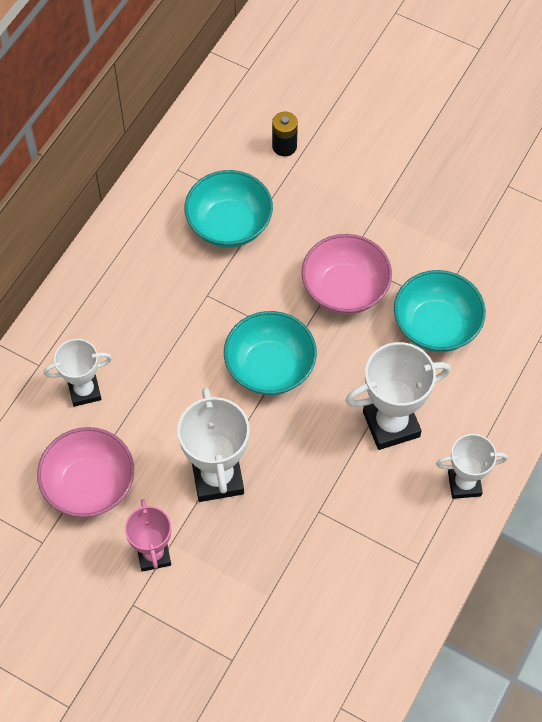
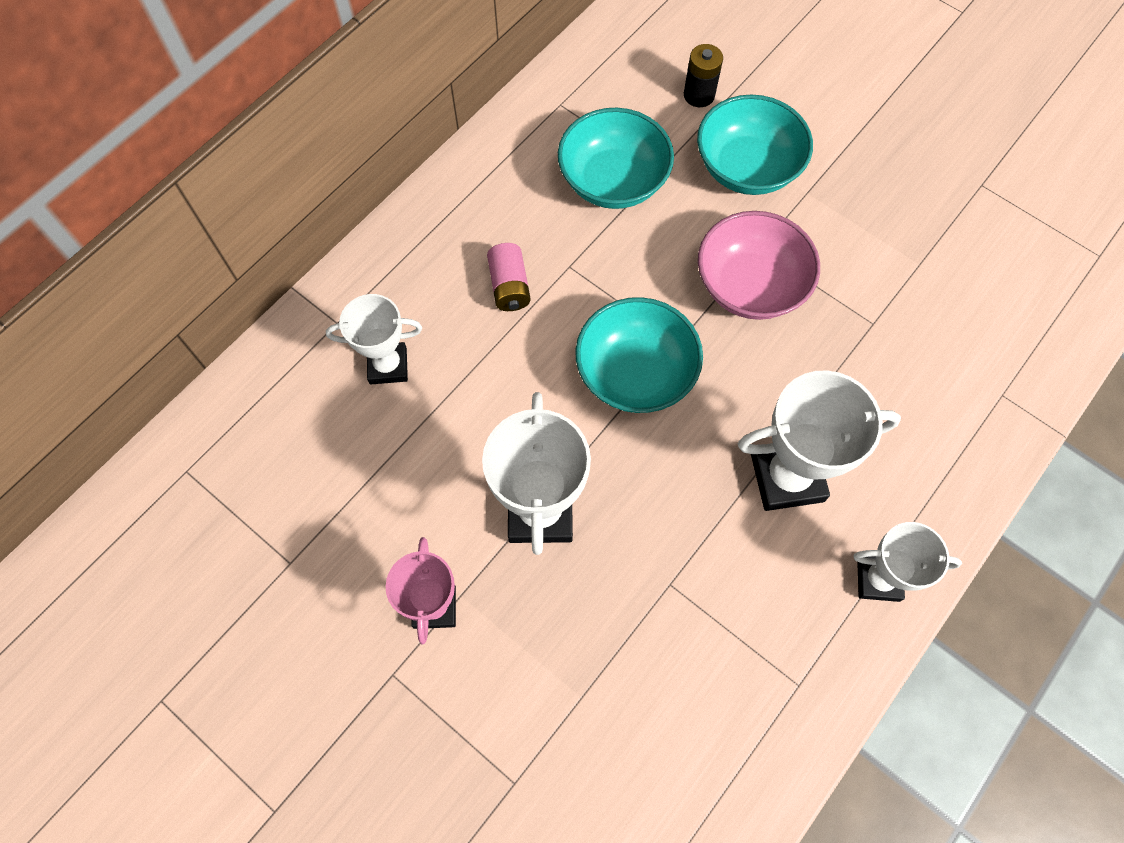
camera: 10 degrees right, 5 degrees up
pink bowl [37,427,134,517] -> none
turquoise bowl [394,270,486,352] -> turquoise bowl moved to [697,95,813,195]
none -> pink battery [487,243,531,311]

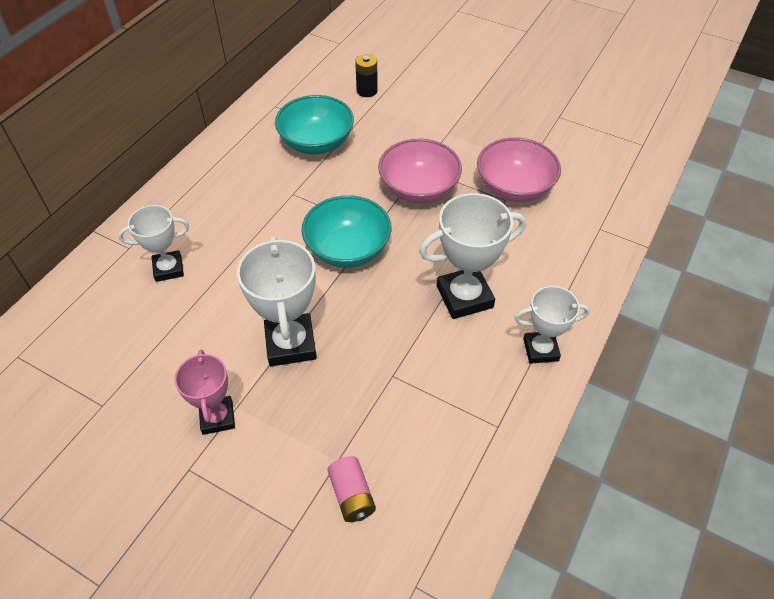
camera: 10 degrees left, 15 degrees down
pink battery [487,243,531,311] -> pink battery moved to [328,456,376,522]
turquoise bowl [697,95,813,195] -> none
none -> pink bowl [477,137,561,202]

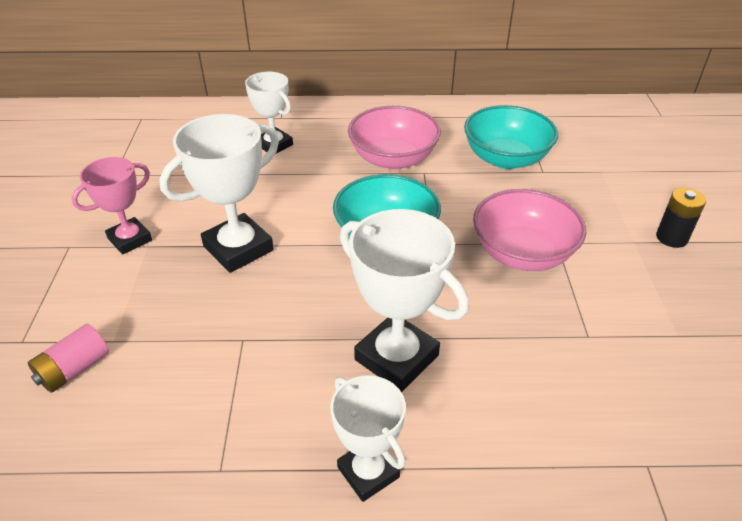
camera: 60 degrees right, 10 degrees down
black battery [355,54,378,97] -> black battery moved to [656,188,706,248]
pink bowl [477,137,561,202] -> pink bowl moved to [348,106,441,170]

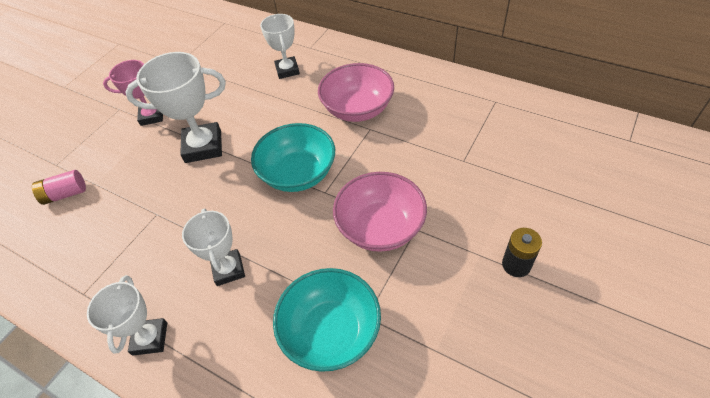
camera: 35 degrees right, 10 degrees up
white trophy [340,209,469,392] -> white trophy [182,208,245,286], size x0.64
turquoise bowl [464,105,558,169] -> turquoise bowl moved to [273,268,381,372]

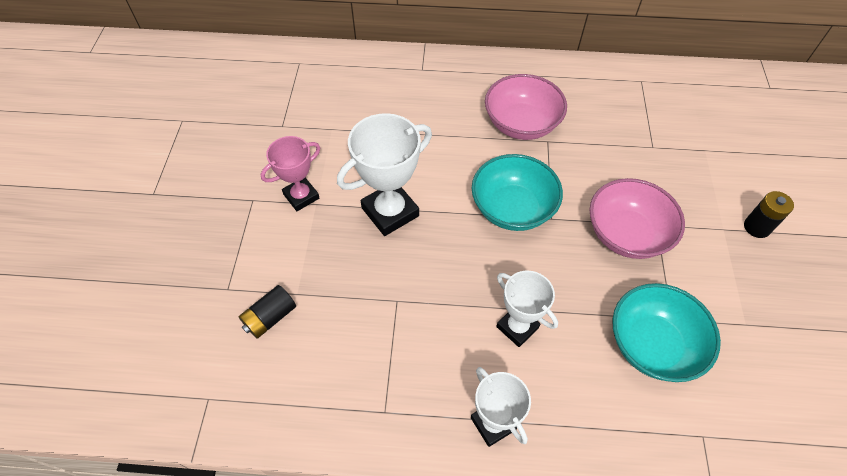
camera: 30 degrees left, 5 degrees up
pink battery [32,170,86,205] -> black battery [239,285,296,339]
white trophy [260,14,300,79] -> none

